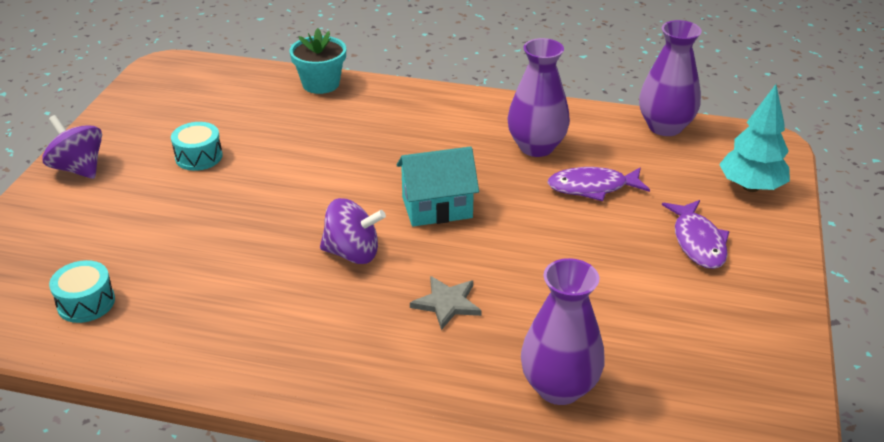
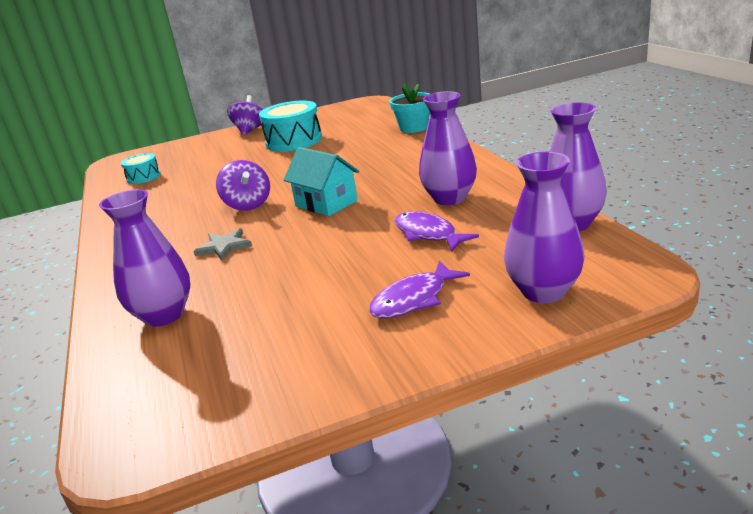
camera: 60 degrees right, 10 degrees down
turquoise drum [171,122,223,171] -> turquoise drum [259,101,322,152], size x1.81
turquoise tree [719,84,790,192] -> purple vase [504,152,585,303]

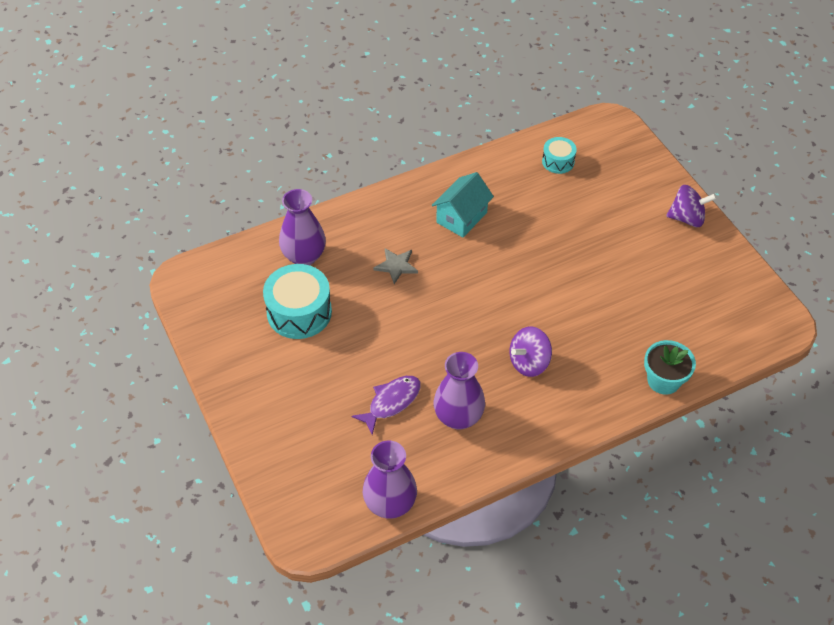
camera: 80 degrees right, 25 degrees up
purple spinning top [216,160,270,211] -> purple spinning top moved to [510,326,552,377]
turquoise drum [259,101,322,152] -> turquoise drum moved to [263,264,332,339]
turquoise house [284,147,359,216] -> turquoise house moved to [432,172,494,238]
purple fish [369,261,470,318] -> none
purple vase [504,152,585,303] -> none

